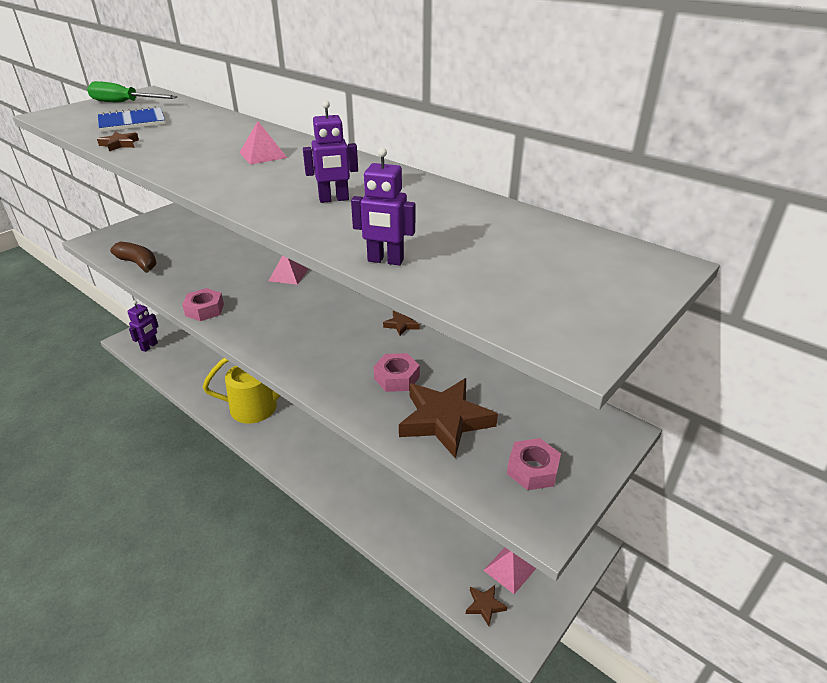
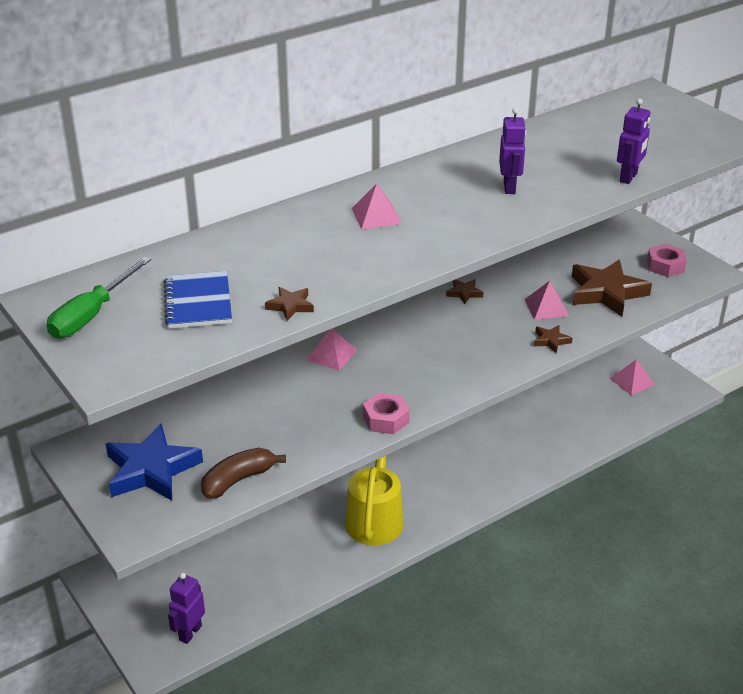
camera: 75 degrees left, 0 degrees up
purple robot [127,300,159,352] -> purple robot turned 105 degrees counterclockwise [168,573,205,644]
pink nut [374,353,420,392] -> pink pyramid [525,281,569,320]
brown star [466,585,508,626] -> brown star moved to [534,325,572,353]
none -> blue star [106,423,203,501]

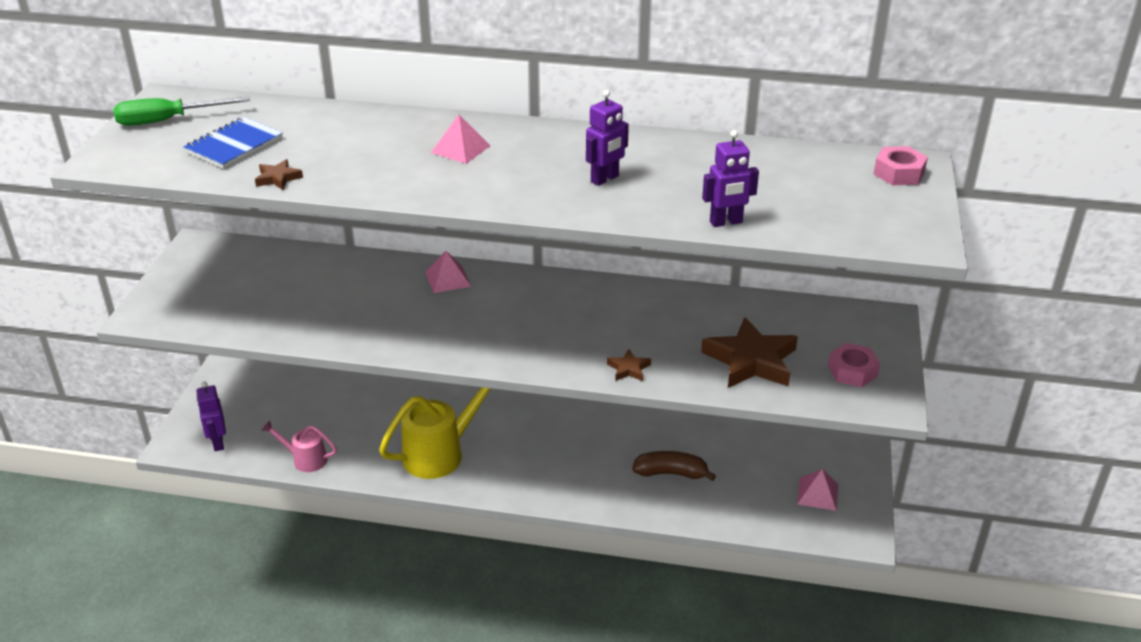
camera: 45 degrees right, 0 degrees up
blue star [106,423,203,501] -> none
purple robot [168,573,205,644] -> purple robot turned 90 degrees counterclockwise [196,381,226,451]
brown banana [201,448,286,499] -> brown banana moved to [632,451,716,481]
pink nut [363,393,410,434] -> pink nut moved to [874,146,928,185]
brown star [446,279,483,304] -> none
pink pyramid [525,281,569,320] -> none
none -> pink watering can [261,421,337,472]

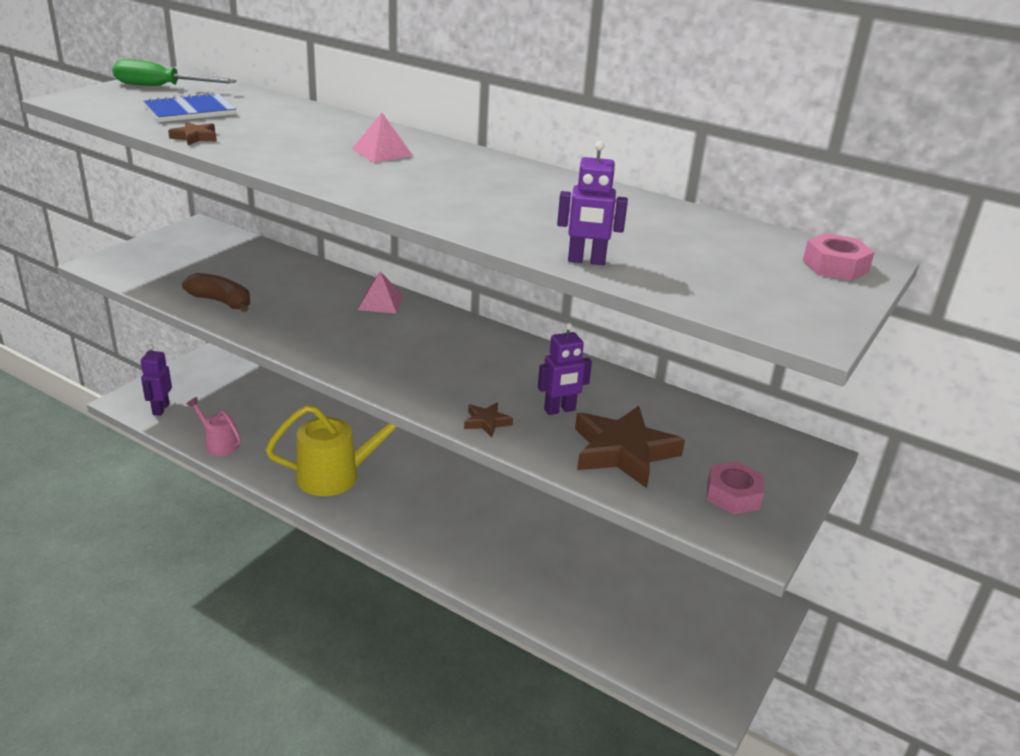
camera: 20 degrees right, 5 degrees down
purple robot [586,90,629,186] -> purple robot moved to [538,323,592,415]
brown banana [632,451,716,481] -> brown banana moved to [182,273,250,312]
pink pyramid [797,469,838,511] -> none

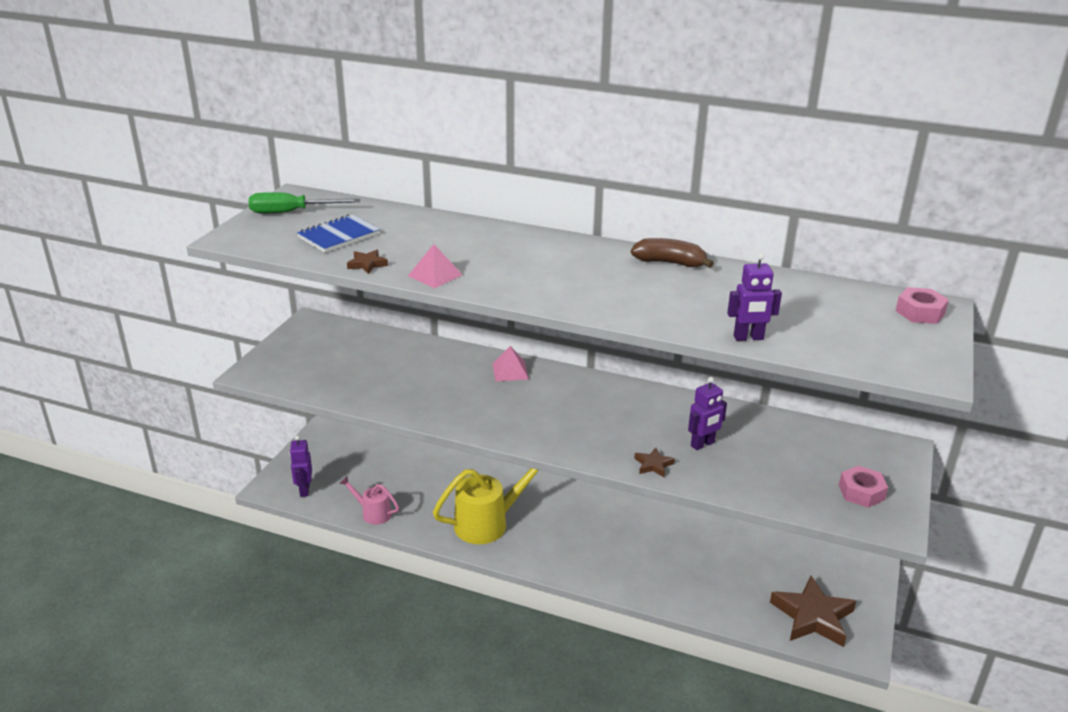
camera: 10 degrees left, 0 degrees up
brown banana [182,273,250,312] -> brown banana moved to [631,238,714,268]
pink pyramid [352,113,413,163] -> pink pyramid moved to [408,244,462,288]
brown star [575,406,685,488] -> brown star moved to [770,576,856,647]

